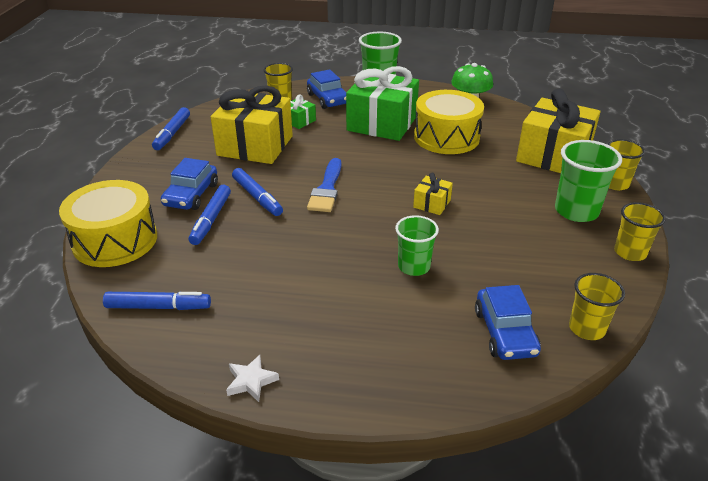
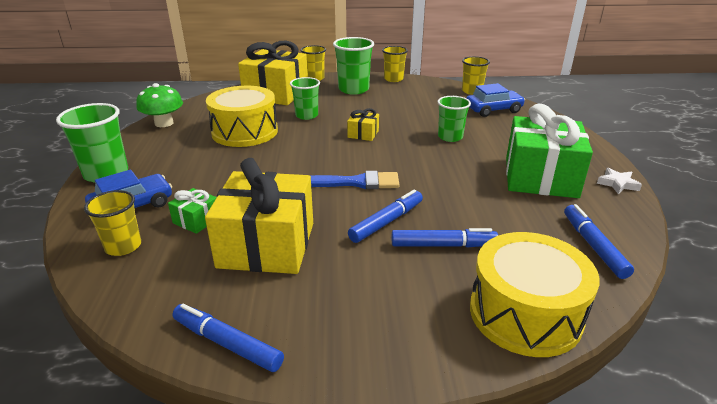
camera: 100 degrees left, 5 degrees down
blue marker [152,107,190,150] -> blue marker turned 150 degrees counterclockwise [173,304,284,372]
blue car [161,158,218,210] -> none
green gift [346,66,419,141] -> green gift moved to [506,104,593,198]
none -> green cup [290,77,320,120]

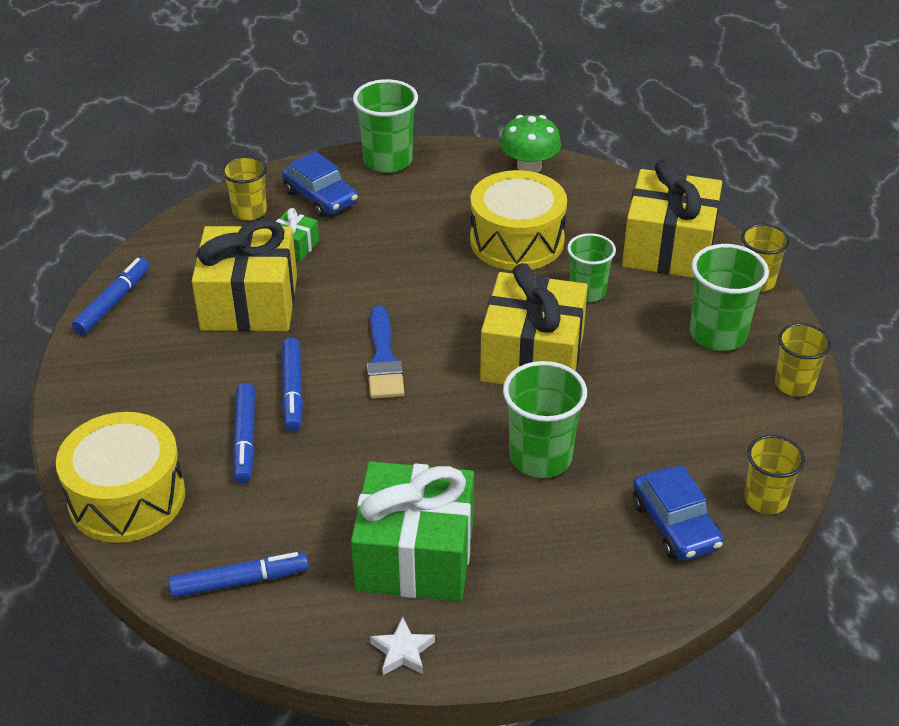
camera: 85 degrees right, 10 degrees up
yellow gift [347,108,379,141] -> yellow gift [480,263,588,384], size x2.28
blue marker [348,190,423,243] -> blue marker turned 45 degrees clockwise [282,338,303,432]
green cup [437,96,471,142] -> green cup [503,361,587,478], size x1.50

